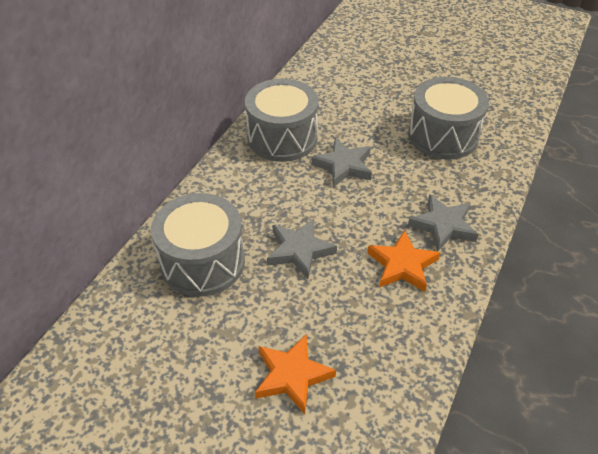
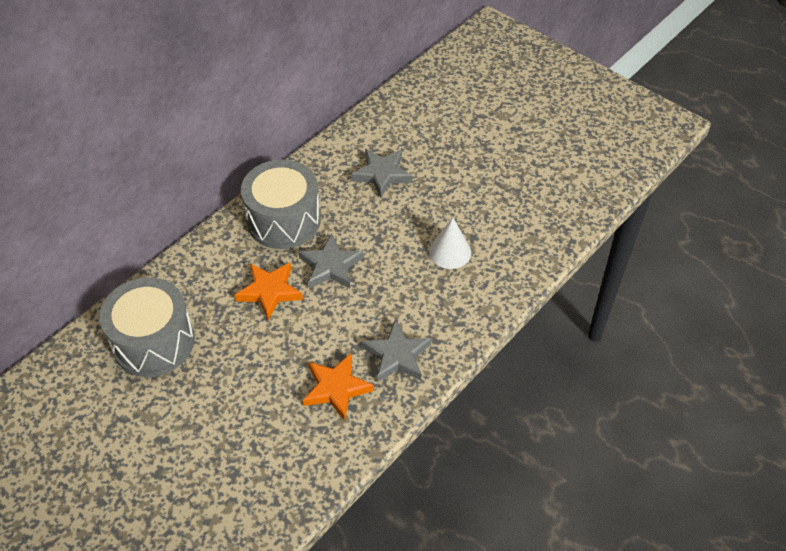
camera: 15 degrees right, 5 degrees up
orange star [255,334,336,414] -> orange star moved to [235,262,303,320]
grey star [267,219,337,279] -> grey star moved to [351,149,412,198]
grey drum [408,77,489,159] -> white cone [429,218,471,269]

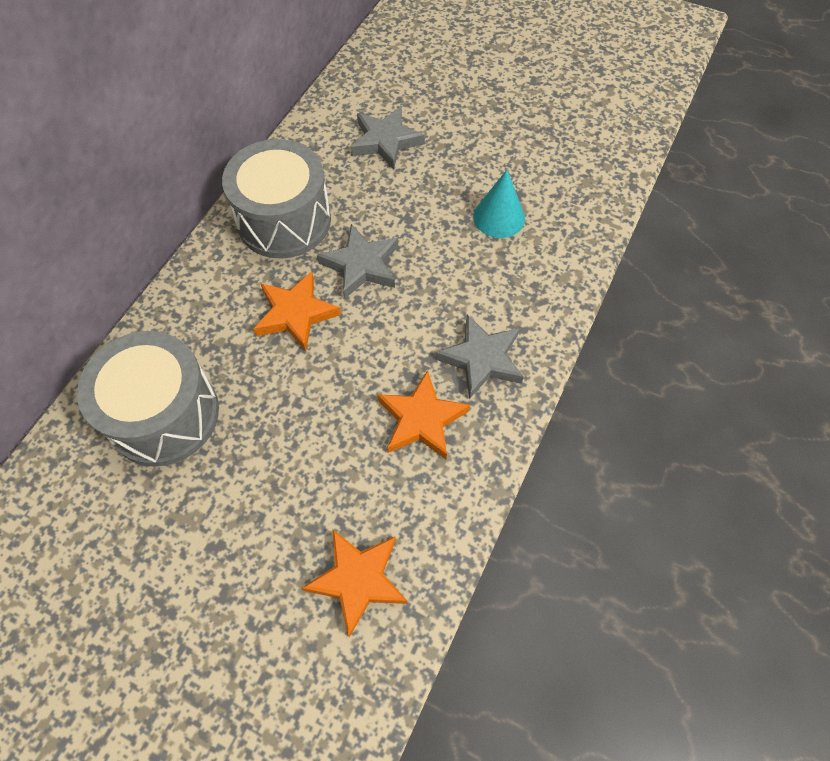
camera: 15 degrees left, 10 degrees up
white cone [429,218,471,269] -> turquoise cone [473,170,525,238]
none -> orange star [302,530,407,637]

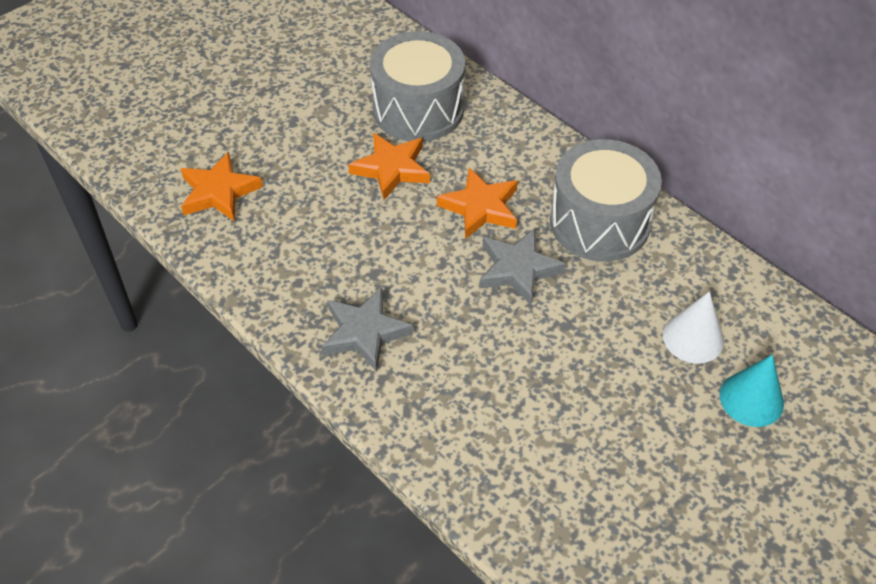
camera: 110 degrees right, 10 degrees down
grey star [351,106,425,170] -> white cone [663,291,724,363]
orange star [377,370,470,459] -> orange star moved to [348,132,430,200]
turquoise cone [473,170,525,238] -> turquoise cone moved to [720,355,784,427]

